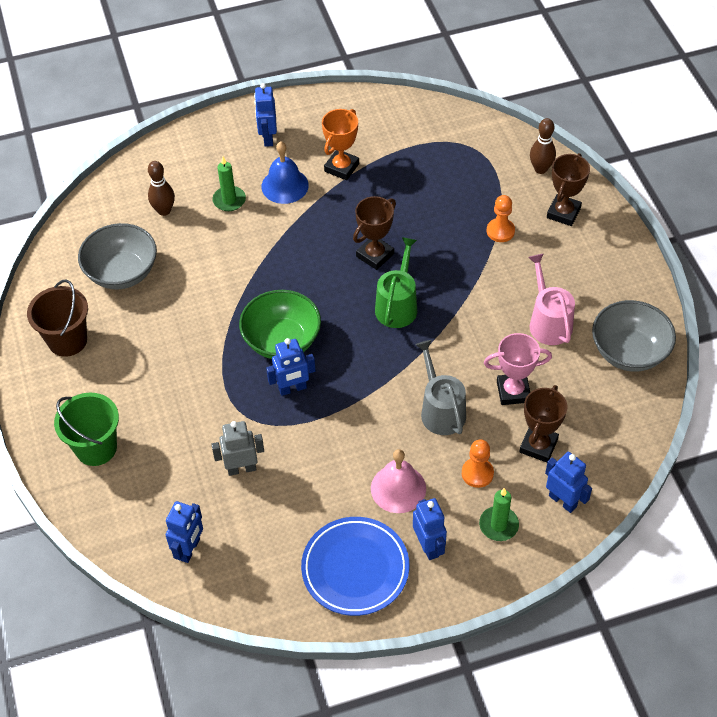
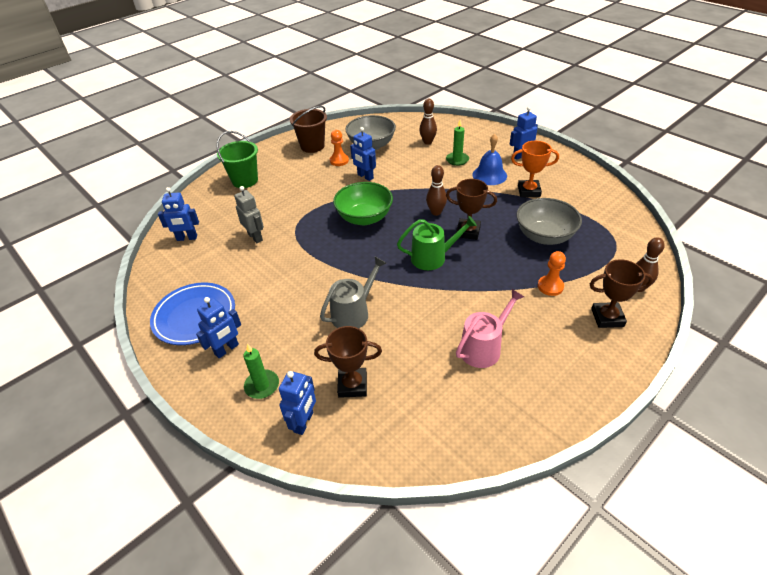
camera: 65 degrees right, 10 degrees down
blue robot [266,338,316,396] -> blue robot moved to [350,127,376,181]
pink bell [371,449,426,513] -> none
orange pawn [462,439,494,488] -> orange pawn moved to [330,130,349,166]
pink trophy [484,333,552,405] -> none
grey bowl [592,300,676,372] -> grey bowl moved to [516,198,582,245]
none -> brown bowling pin [426,165,447,216]

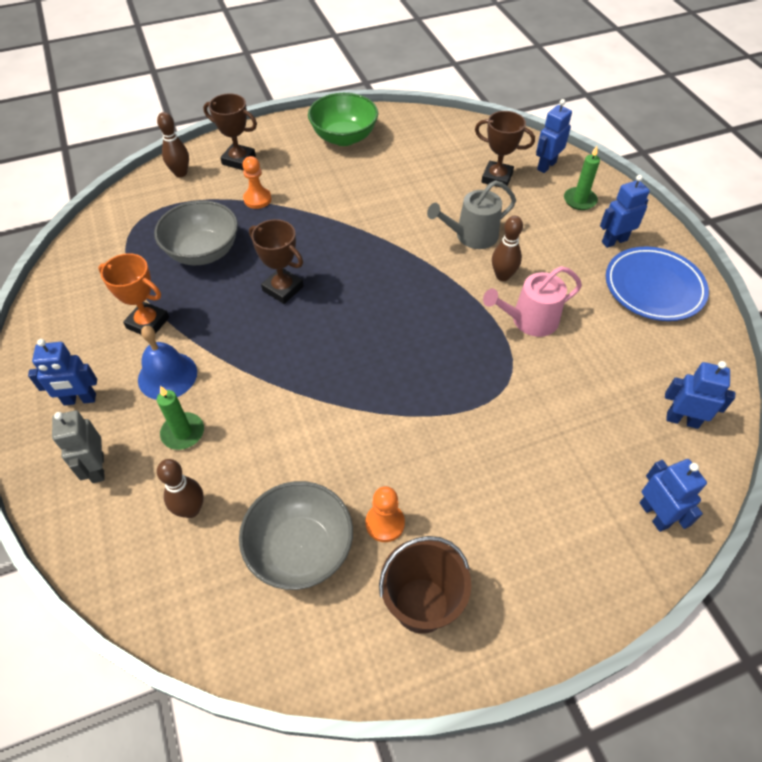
camera: 160 degrees left, 10 degrees up
green bucket [217,131,258,188] -> none
grey robot [234,186,264,243] -> grey robot moved to [52,410,105,483]
green bowl [333,182,393,225] -> green bowl moved to [308,93,378,146]
blue robot [350,127,376,181] -> blue robot moved to [640,459,707,532]
green watering can [397,216,477,270] -> none
brown bowling pin [426,165,447,216] -> brown bowling pin moved to [492,216,523,281]
pink watering can [456,289,524,368] -> pink watering can moved to [483,266,582,337]

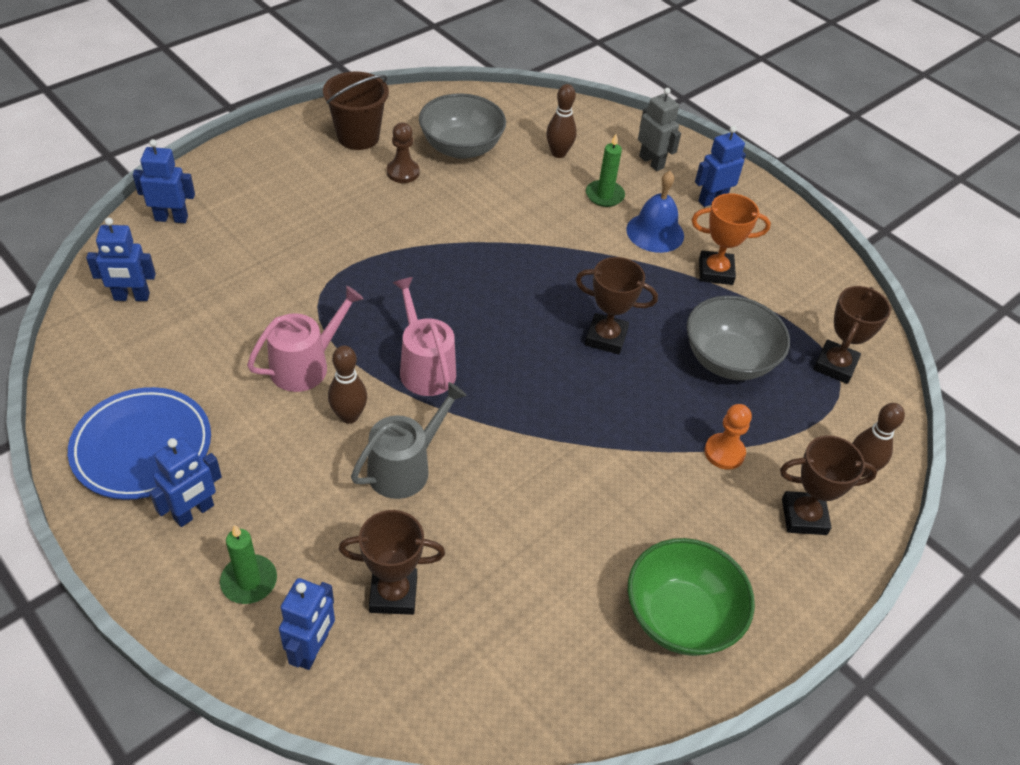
camera: 155 degrees right, 5 degrees down
orange pawn [365,486,405,542] -> brown pawn [387,122,419,183]
blue robot [640,459,707,532] -> blue robot turned 135 degrees clockwise [133,139,195,223]
none -> pink watering can [393,277,456,396]
none -> brown trophy [814,286,891,384]

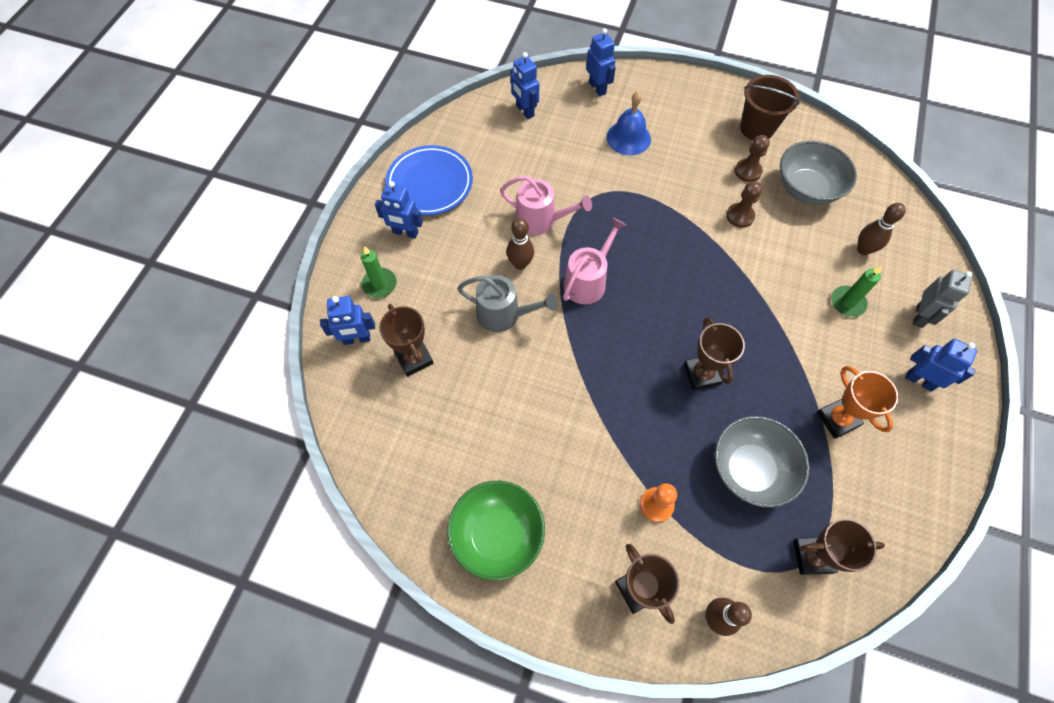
camera: 65 degrees right, 15 degrees up
blue bell [626,171,684,253] -> blue bell moved to [606,91,651,155]
none -> brown pawn [726,181,762,228]

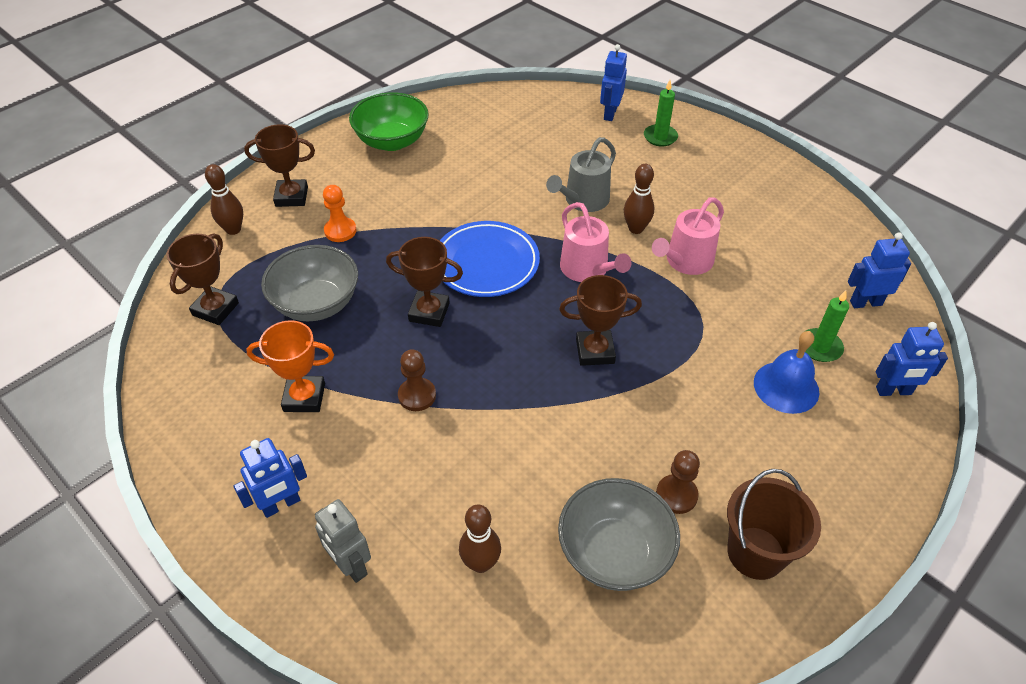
camera: 115 degrees right, 15 degrees down
blue robot [375,181,423,239] -> none
brown trophy [379,304,434,377] -> brown trophy moved to [559,275,642,366]
blue plate [385,145,473,215] -> blue plate moved to [440,221,540,297]
brown pawn [726,181,762,228] -> brown pawn moved to [398,349,436,411]
green candle [831,266,882,317] -> green candle moved to [805,290,849,362]

